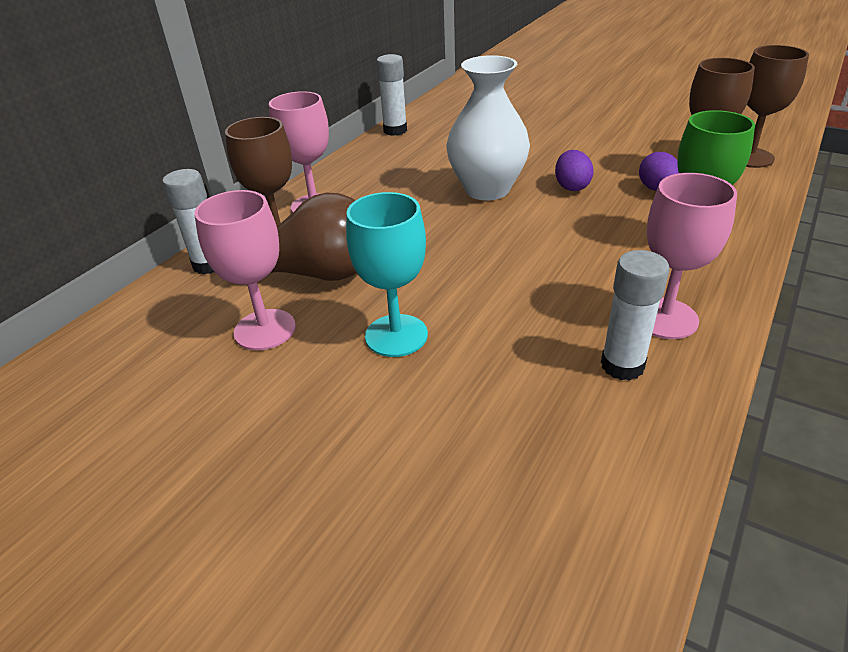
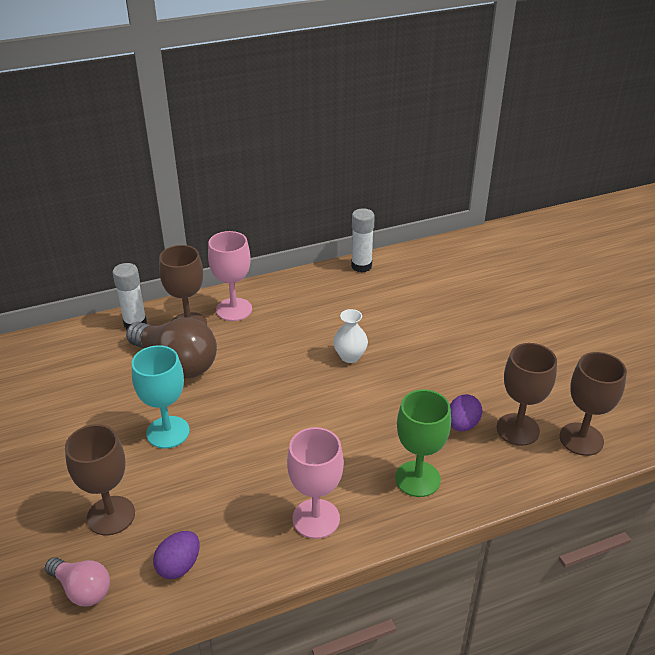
camera: 35 degrees right, 0 degrees up
pink goblet [194,190,296,350] -> none
white vase [447,55,530,201] -> white vase [333,309,368,363], size x0.52
purple egg [555,150,593,191] -> purple egg moved to [153,531,200,579]
white glue stick [601,250,669,381] -> none
none -> pink light bulb [45,557,110,606]
none -> brown goblet [65,424,135,536]

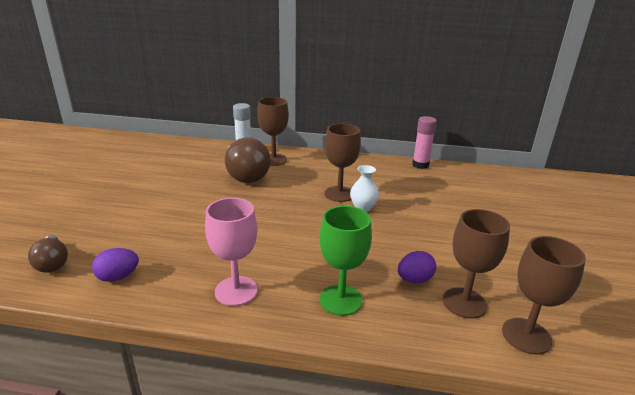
camera: 30 degrees right, 10 degrees down
pink light bulb [45,557,110,606] -> brown light bulb [28,235,68,273]
brown goblet [65,424,135,536] -> brown goblet moved to [325,124,361,202]
turquoise goblet [132,345,190,449] -> none
pink goblet [208,231,252,321] -> none
white glue stick [351,208,375,272] -> pink glue stick [412,116,437,169]

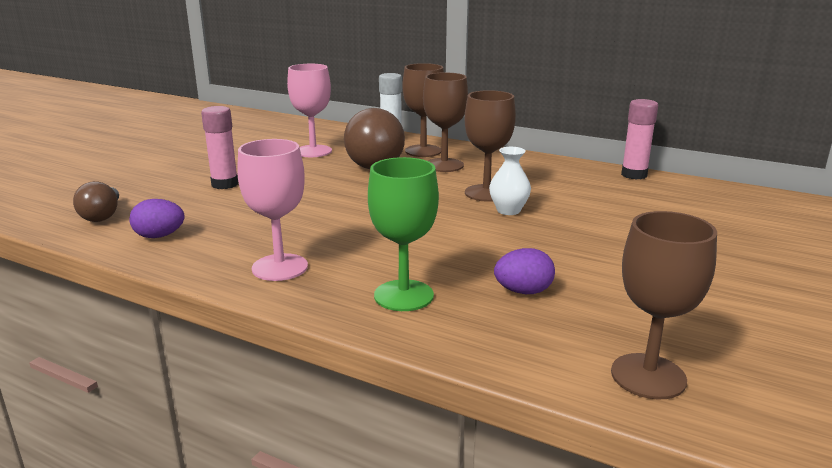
camera: 20 degrees right, 5 degrees down
brown goblet [443,209,510,318] -> brown goblet moved to [423,72,468,172]
none -> pink glue stick [201,106,238,189]
none -> pink goblet [287,64,332,157]

